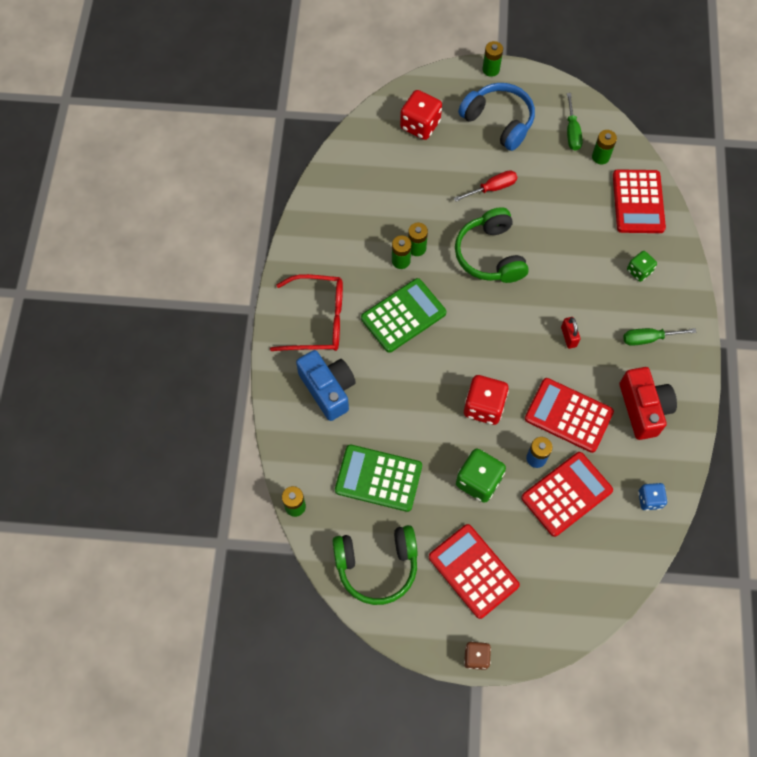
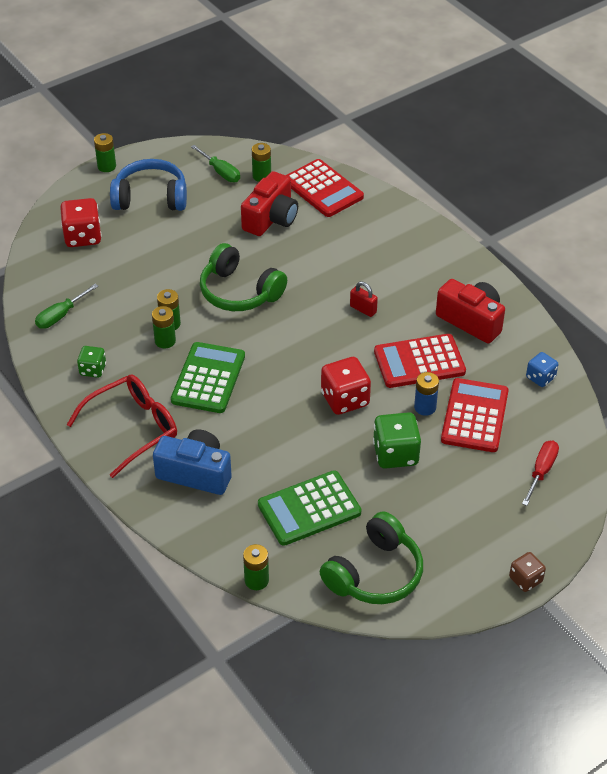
camera: 40 degrees left, 20 degrees down
red calculator [429,524,520,619] -> none
red screwdriver [454,170,517,202] -> red screwdriver moved to [522,440,559,506]
green screwdriver [623,328,696,346] -> green screwdriver moved to [35,284,98,329]
green dice [627,251,657,282] -> green dice moved to [77,346,106,378]
none -> red camera [241,171,298,236]

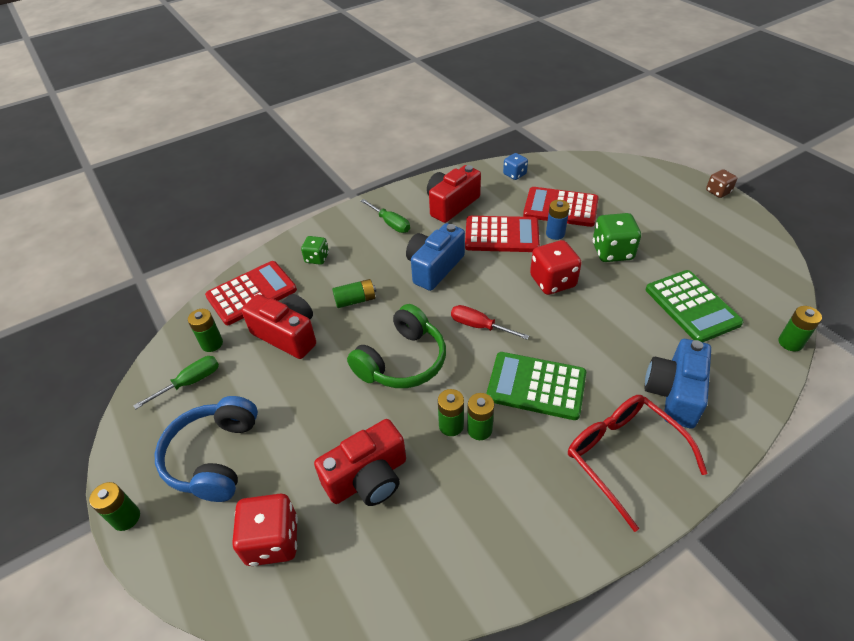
camera: 85 degrees left, 0 degrees up
green screwdriver [35,284,98,329] -> green screwdriver moved to [361,199,410,233]
green dice [77,346,106,378] -> green dice moved to [301,236,329,265]
green headphones [320,511,423,604] -> none
red padlock [350,281,378,317] -> blue camera [406,223,465,291]
red calculator [374,334,466,388] -> red calculator turned 75 degrees counterclockwise [465,216,540,252]
red screwdriver [522,440,559,506] -> red screwdriver moved to [451,305,529,340]
none -> red camera [314,419,406,506]
none -> green battery [332,279,376,308]

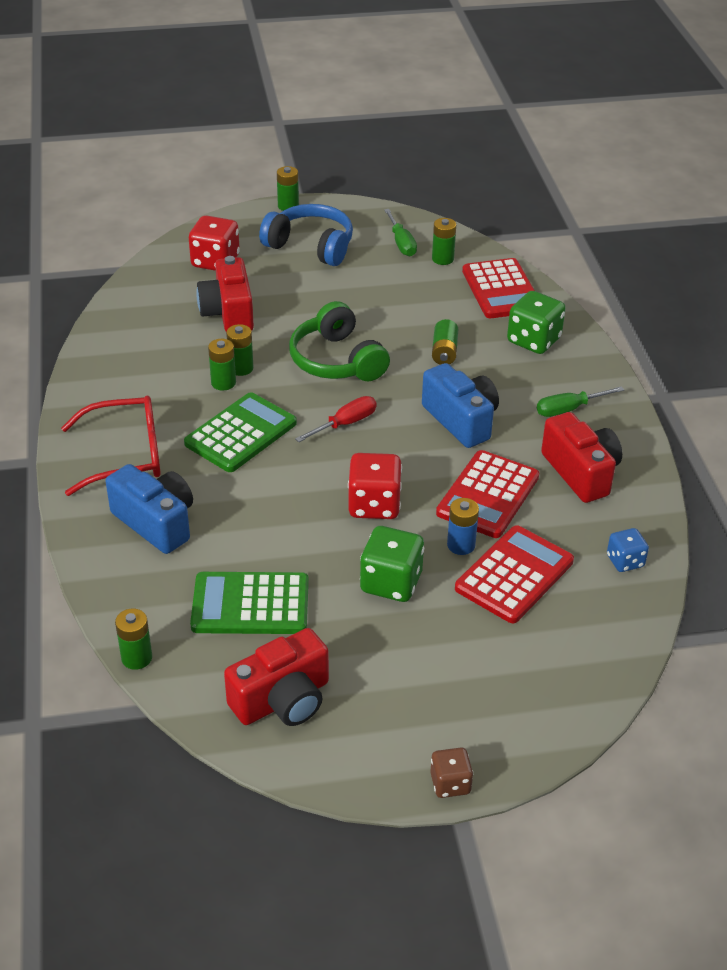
camera: 110 degrees right, 5 degrees down
red camera [241,294,316,359] -> red camera moved to [224,628,329,726]
green dice [301,236,329,265] -> green dice [507,291,566,354], size x1.68

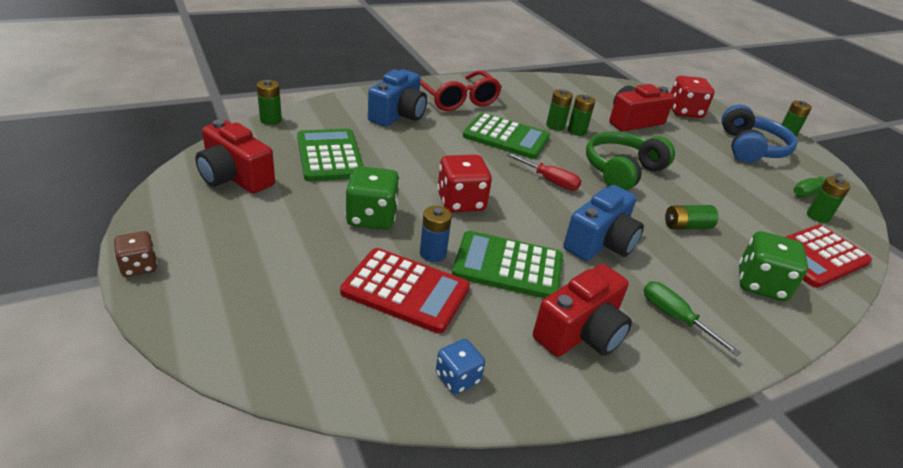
camera: 70 degrees right, 5 degrees down
red calculator [436,450,539,538] -> green calculator [452,231,563,298]

